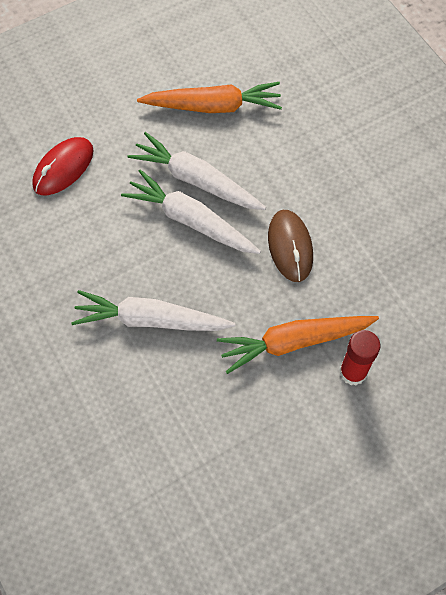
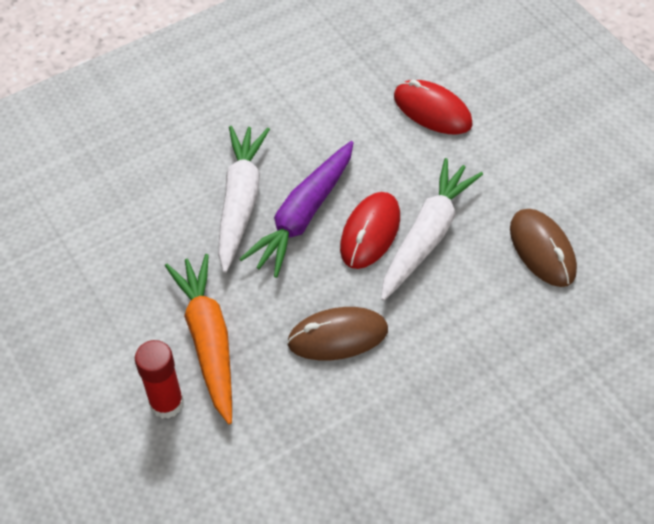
camera: 90 degrees right, 10 degrees down
white carrot [121,170,261,254] -> red mouse [340,192,400,269]
orange carrot [137,82,282,113] -> brown mouse [510,209,577,287]
none -> purple carrot [240,141,354,278]

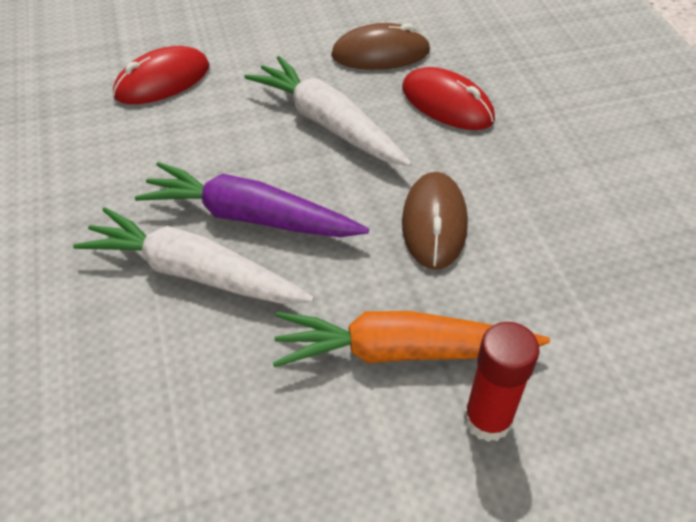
camera: 75 degrees left, 5 degrees down
purple carrot [240,141,354,278] -> purple carrot turned 150 degrees clockwise [135,162,369,237]
red mouse [340,192,400,269] -> red mouse moved to [402,67,495,130]

